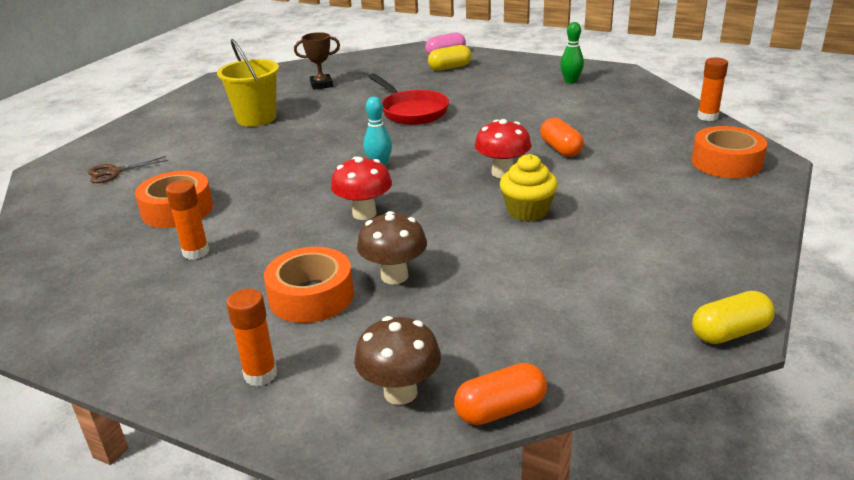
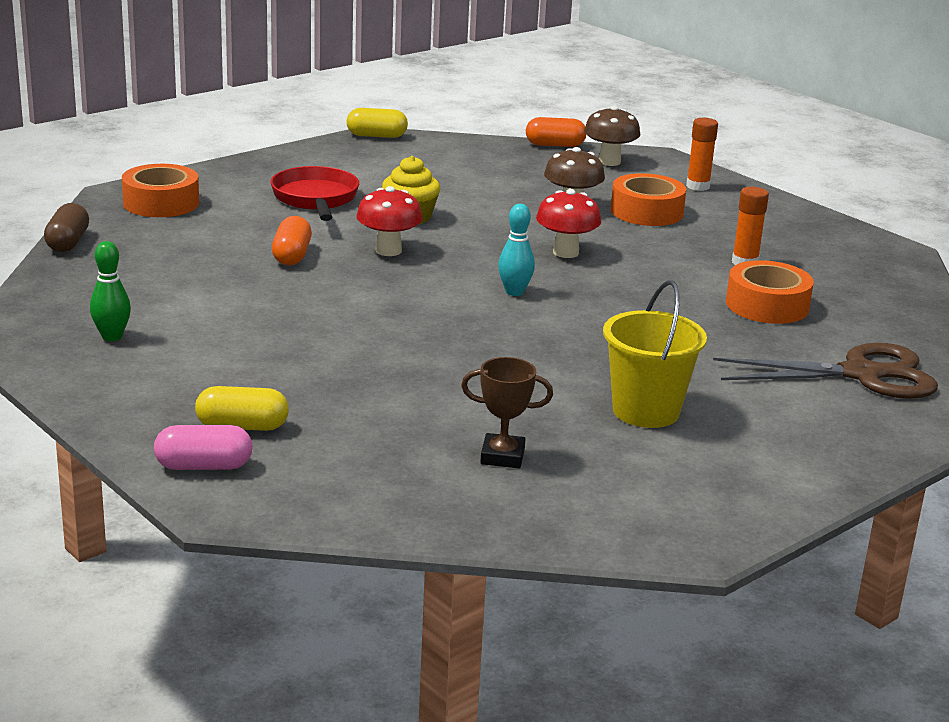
camera: 160 degrees left, 5 degrees down
brown scissors [88,156,168,183] -> brown scissors [713,343,938,399], size x1.98
red pan [369,74,449,125] -> red pan moved to [271,166,359,221]
orange glue stick [697,58,728,121] -> brown capsule [44,203,89,252]

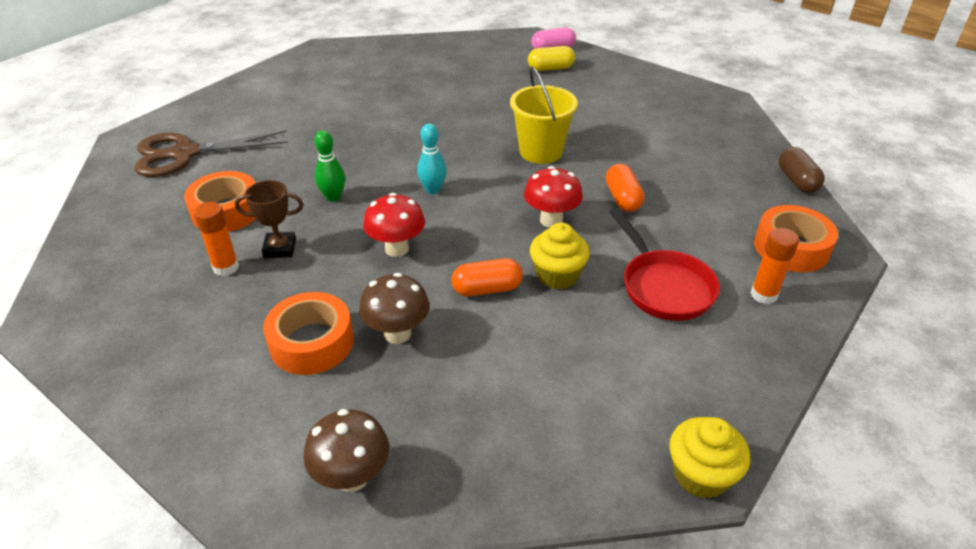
camera: 170 degrees right, 15 degrees up
green bowling pin [90,241,131,341] -> green bowling pin moved to [314,130,345,202]
yellow capsule [347,108,408,138] -> yellow cupcake [670,417,750,498]
brown trophy [461,357,553,468] -> brown trophy moved to [235,180,303,258]
orange capsule [526,117,586,147] -> orange capsule moved to [451,258,523,296]
yellow bucket [603,280,707,428] -> yellow bucket moved to [510,67,578,164]
orange glue stick [686,118,718,191] -> orange glue stick moved to [750,228,799,304]

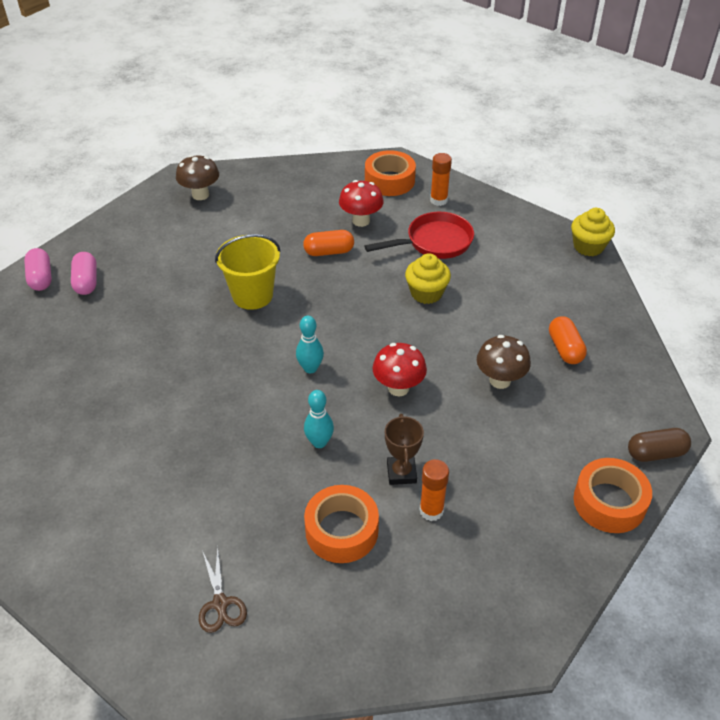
camera: 90 degrees left, 5 degrees up
brown scissors [134,130,288,177] -> brown scissors [199,547,247,633], size x0.51
orange tape [263,292,354,375] -> orange tape moved to [574,458,652,533]
brown mushroom [304,409,390,492] -> brown mushroom moved to [176,155,219,200]
green bowling pin [314,130,345,202] -> turquoise bowling pin [304,390,334,448]
orange capsule [451,258,523,296] -> orange capsule moved to [549,316,587,364]
red mushroom [524,166,583,228] -> red mushroom moved to [339,180,383,227]
yellow capsule [528,46,575,71] -> pink capsule [71,252,97,295]
brown capsule [779,147,825,193] -> brown capsule moved to [628,428,691,462]

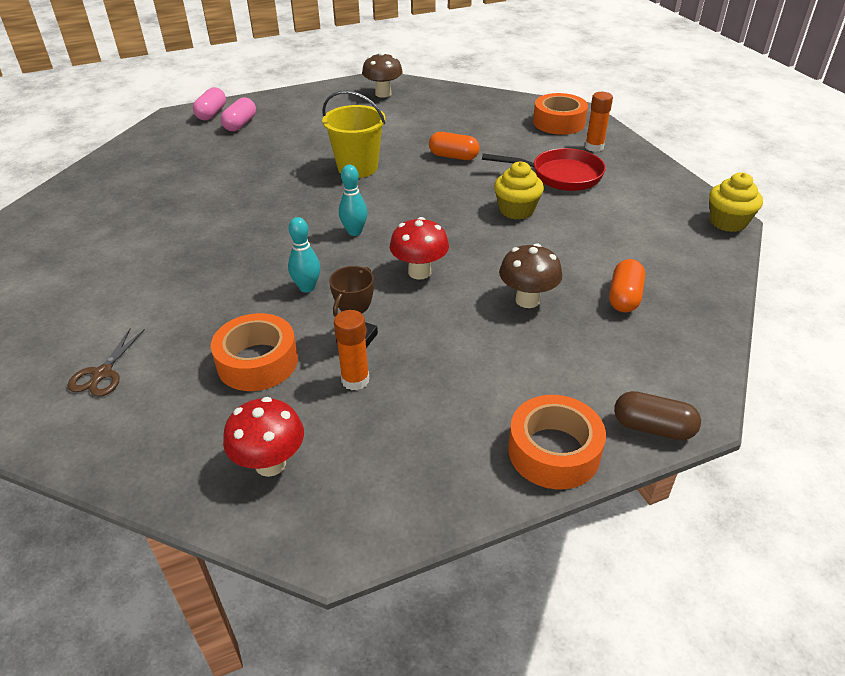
camera: 30 degrees right, 5 degrees down
red mushroom [339,180,383,227] -> red mushroom moved to [223,397,304,477]

